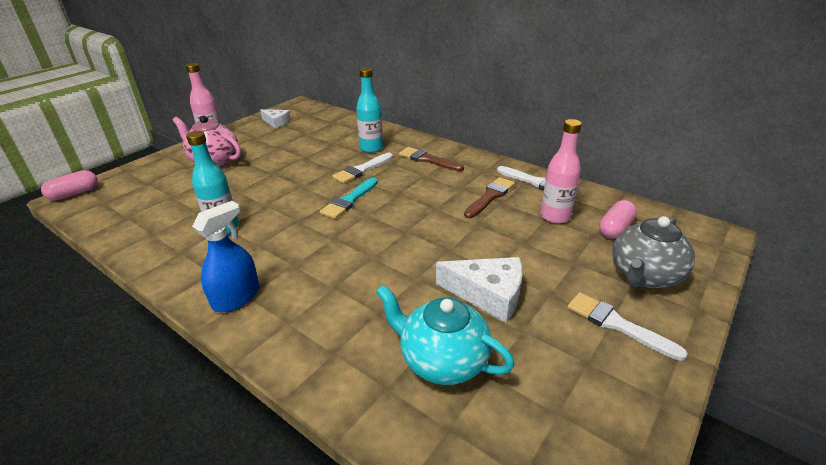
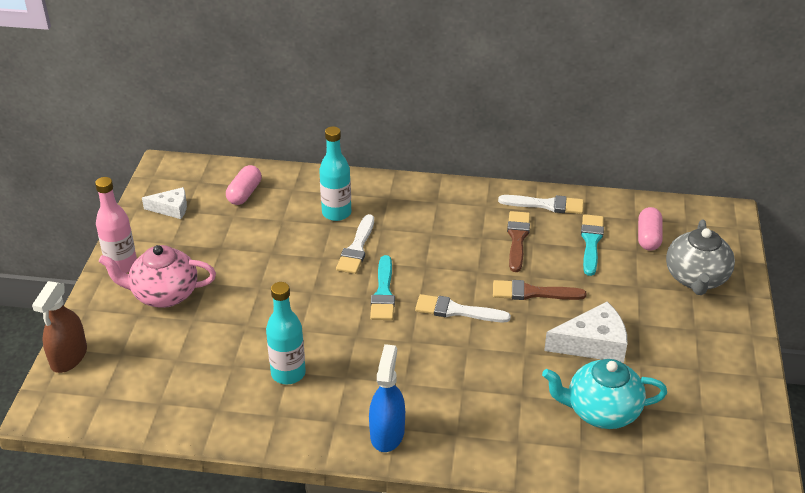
camera: 30 degrees left, 5 degrees up
pink capsule [41,170,98,201] -> pink capsule moved to [226,165,262,205]
brown brush [399,147,464,171] -> brown brush moved to [493,280,586,300]
pink bottle [540,119,582,224] -> turquoise brush [581,214,604,276]
white brush [567,292,688,361] -> white brush moved to [415,294,511,322]
none -> brown spray bottle [32,281,87,373]

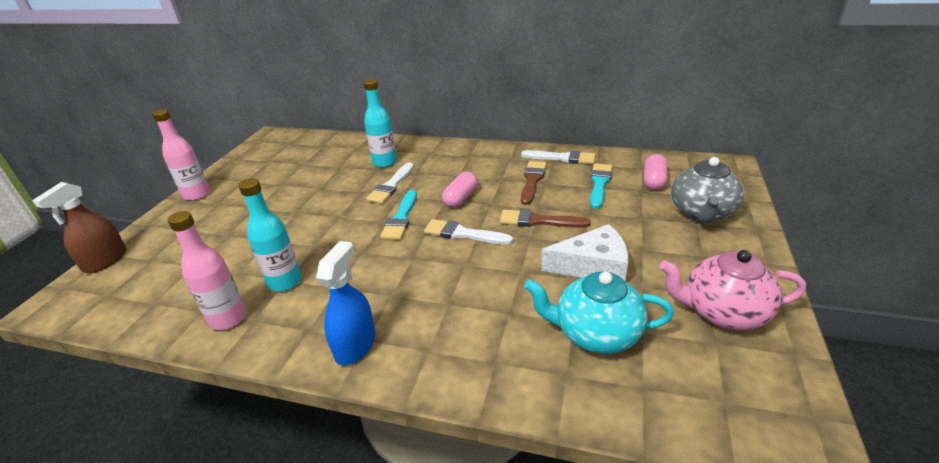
camera: 10 degrees right, 5 degrees down
pink teapot [98,245,216,308] -> pink teapot moved to [659,250,806,330]
white cheese [142,187,187,219] -> none
pink capsule [226,165,262,205] -> pink capsule moved to [442,172,477,208]
none -> pink bottle [168,211,247,330]

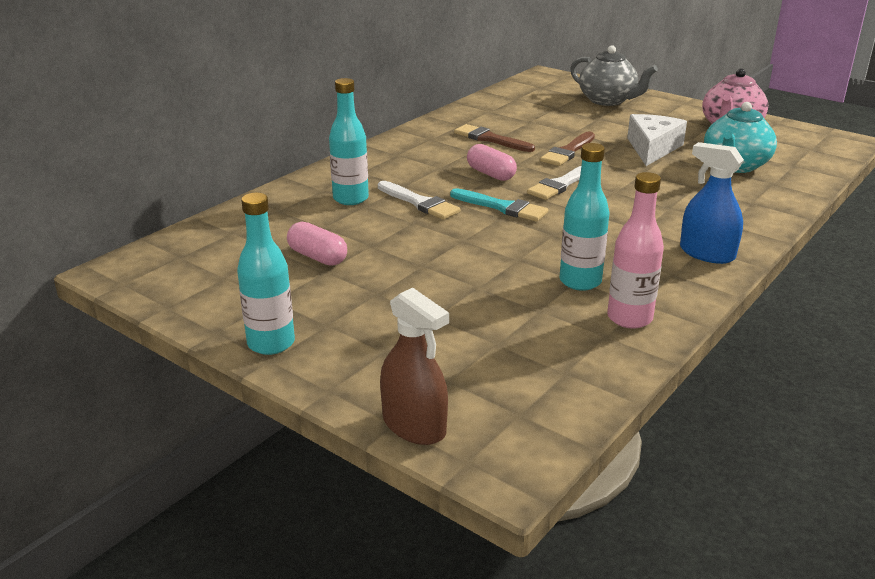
camera: 70 degrees left, 5 degrees down
pink bottle [152,109,210,201] -> turquoise bottle [237,193,295,355]
white brush [521,150,596,164] -> none
turquoise brush [590,163,612,209] -> none
pink capsule [644,154,667,190] -> pink capsule moved to [287,222,347,266]

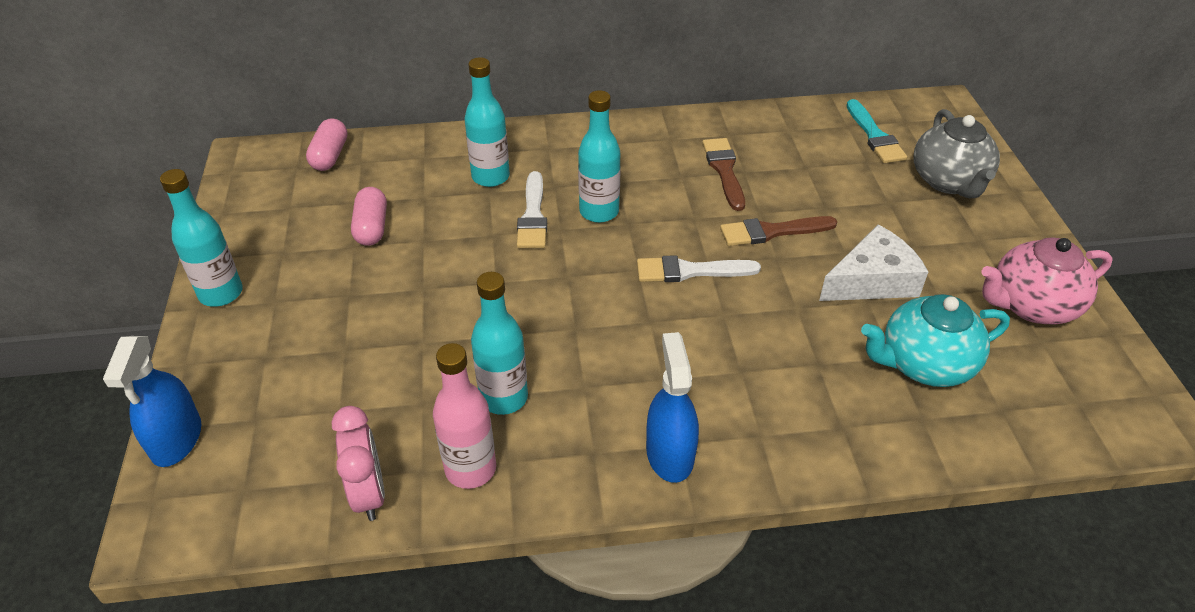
camera: 45 degrees right, 15 degrees up
brown spray bottle [380,288,449,445] -> blue spray bottle [103,336,201,467]
turquoise brush [450,188,548,222] -> turquoise brush moved to [846,99,907,163]
pink capsule [467,144,517,181] -> pink capsule moved to [306,118,348,171]
none -> pink clock [332,406,385,521]
none -> turquoise bottle [578,90,621,223]

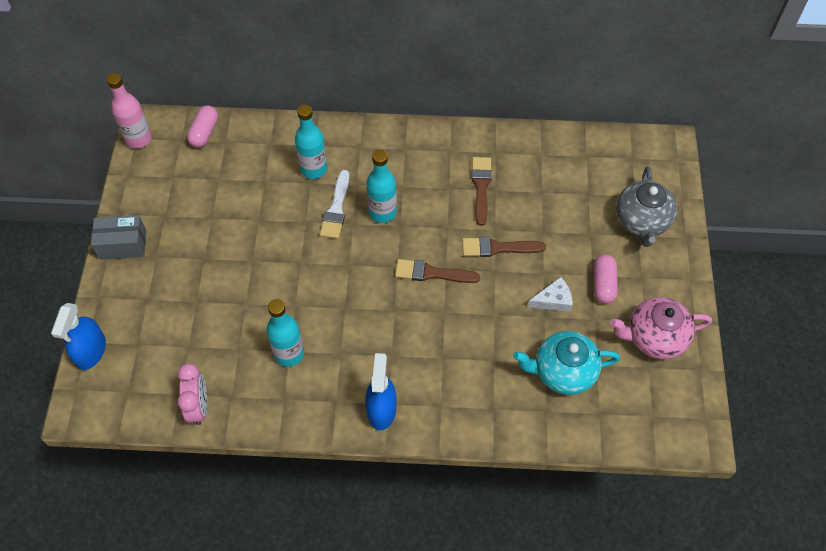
camera: 10 degrees right, 15 degrees up
turquoise bottle [160,169,243,307] -> grey box [91,215,146,260]
pink capsule [351,187,387,246] -> pink capsule moved to [594,254,618,303]
pink bottle [433,343,496,489] -> pink bottle moved to [107,73,152,148]
white brush [637,255,761,282] -> brown brush [395,259,480,283]
white cheese [819,225,928,301] -> white cheese [528,277,573,312], size x0.62
turquoise brush [846,99,907,163] -> none

